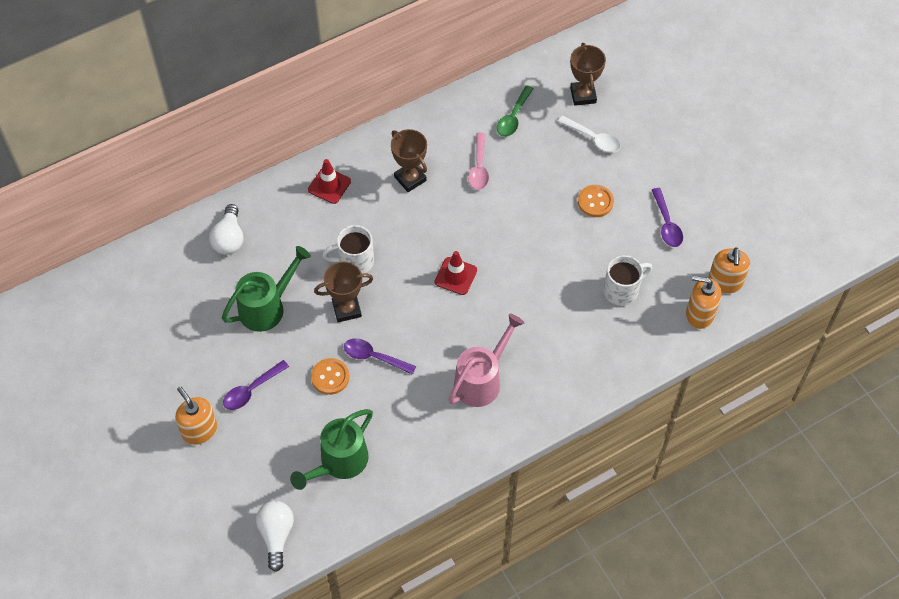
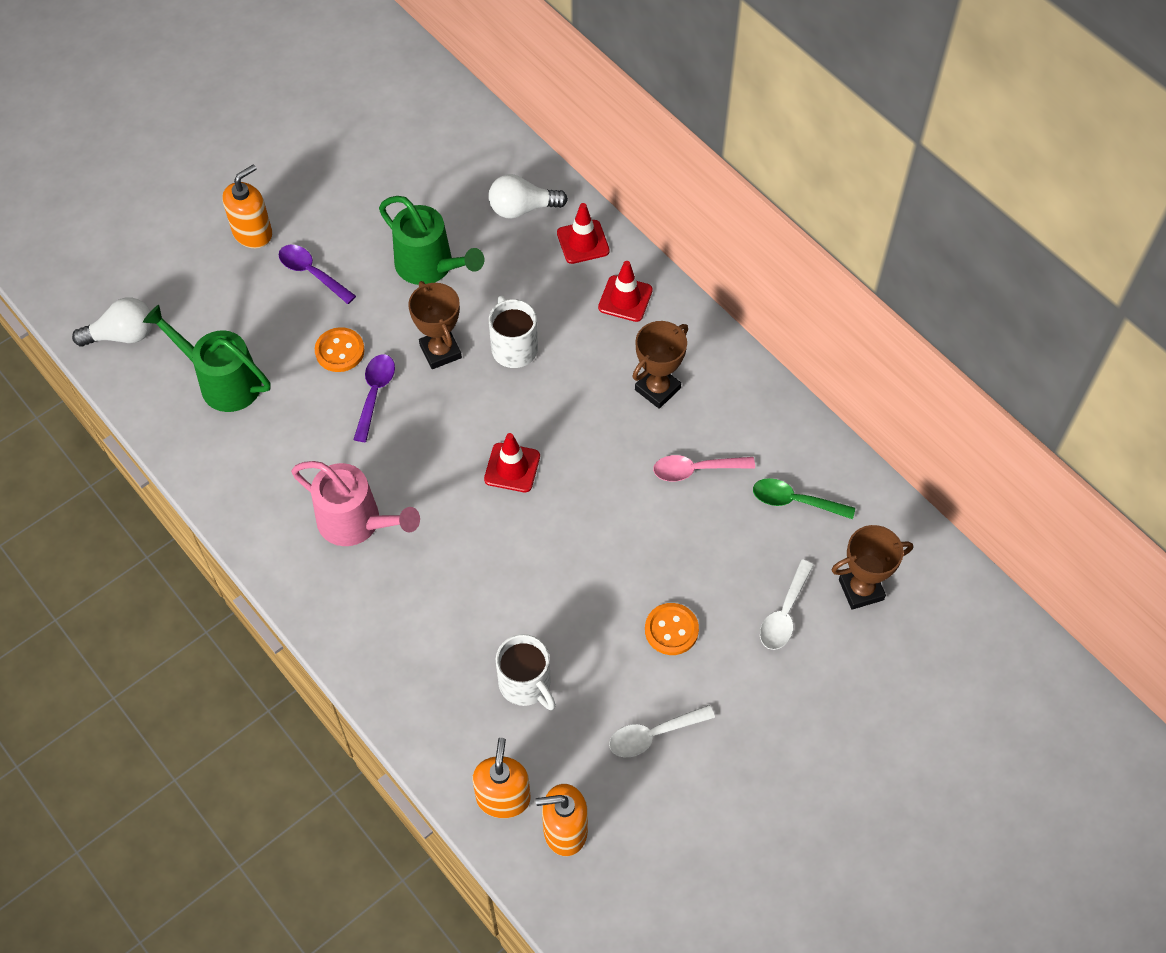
camera: 80 degrees right, 0 degrees up
purple spoon [652,188,683,247] -> white spoon [609,705,715,757]
none -> red traffic cone [557,203,610,264]

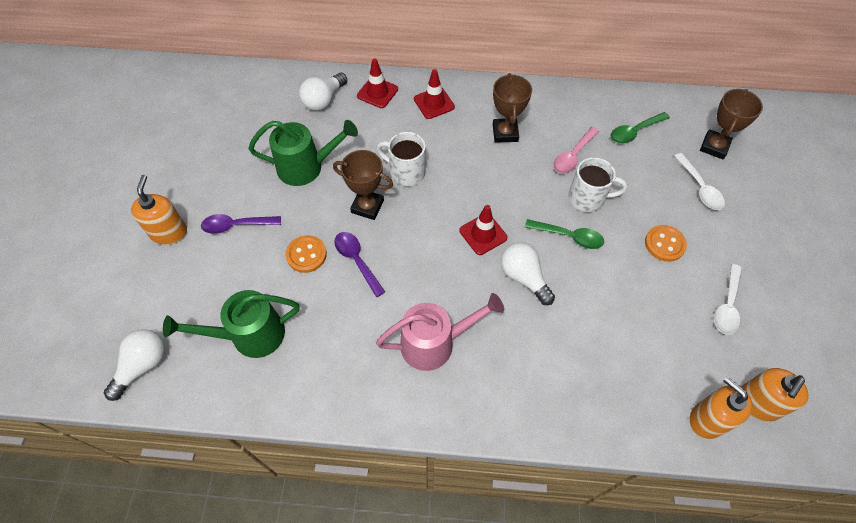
camera: 45 degrees left, 0 degrees up
white mug [496,634,556,710] -> white mug moved to [568,157,627,212]
none -> white light bulb [501,242,555,305]
none -> green spoon [525,219,604,249]

